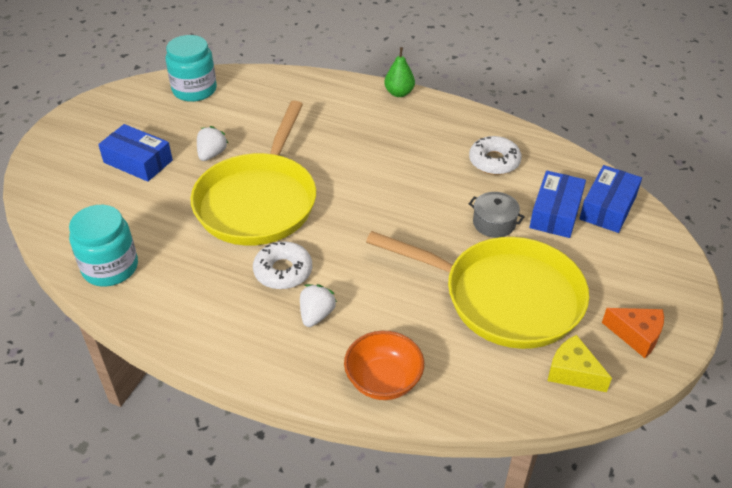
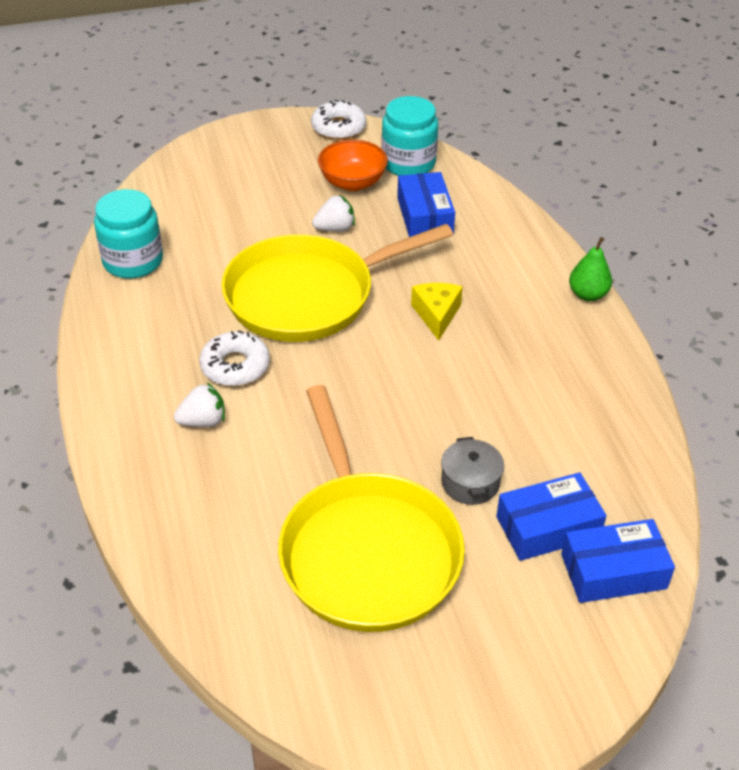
camera: 50 degrees right, 0 degrees up
blue box [98,124,173,182] -> blue box moved to [397,172,455,237]
orange bowl [344,331,424,400] -> orange bowl moved to [318,140,388,191]
white donut [469,136,522,175] -> white donut moved to [311,100,366,140]
yellow cheese [547,335,612,392] -> yellow cheese moved to [411,283,463,341]
orange cheese [602,308,664,358] -> none

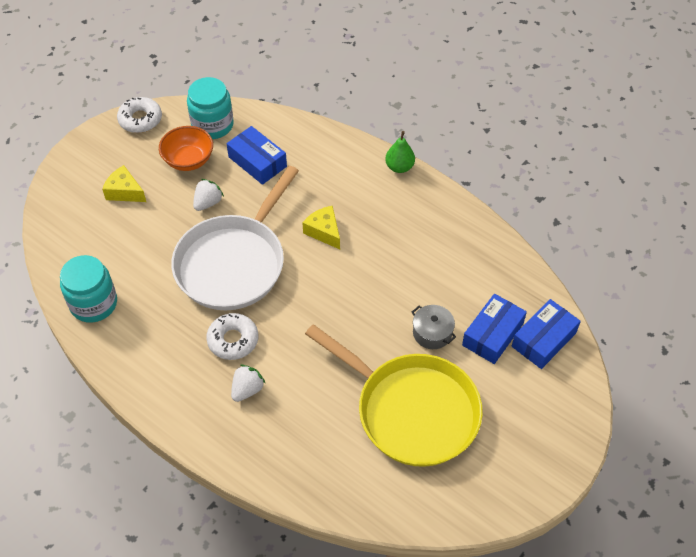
camera: 35 degrees left, 10 degrees up
yellow pan [221,224,453,342] -> white pan [171,166,299,310]
none -> yellow cheese [102,165,146,202]

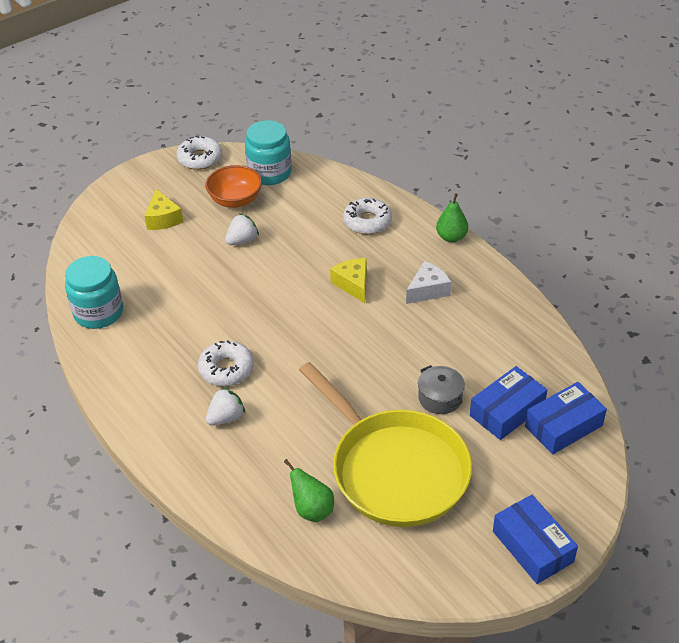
camera: 15 degrees right, 10 degrees down
yellow cheese [102,165,146,202] -> yellow cheese turned 150 degrees counterclockwise [145,189,183,230]
white pan [171,166,299,310] -> none
blue box [227,126,287,185] -> blue box moved to [493,495,578,584]
none -> green pear [284,459,334,522]
none -> white donut [343,198,392,234]
none -> white cheese [406,261,451,304]

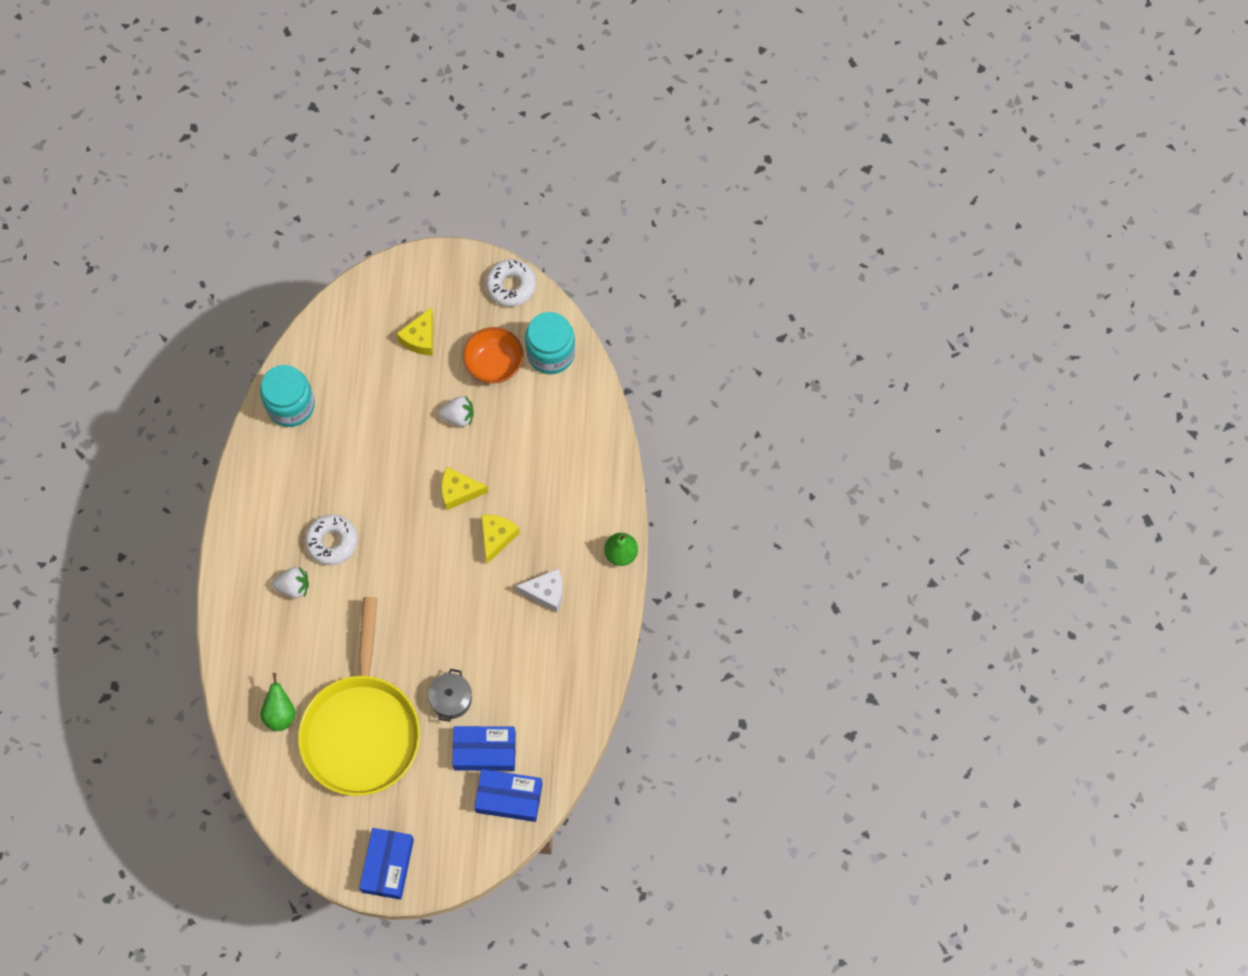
camera: 40 degrees right, 25 degrees up
white donut [343,198,392,234] -> none
none -> yellow cheese [441,467,488,510]

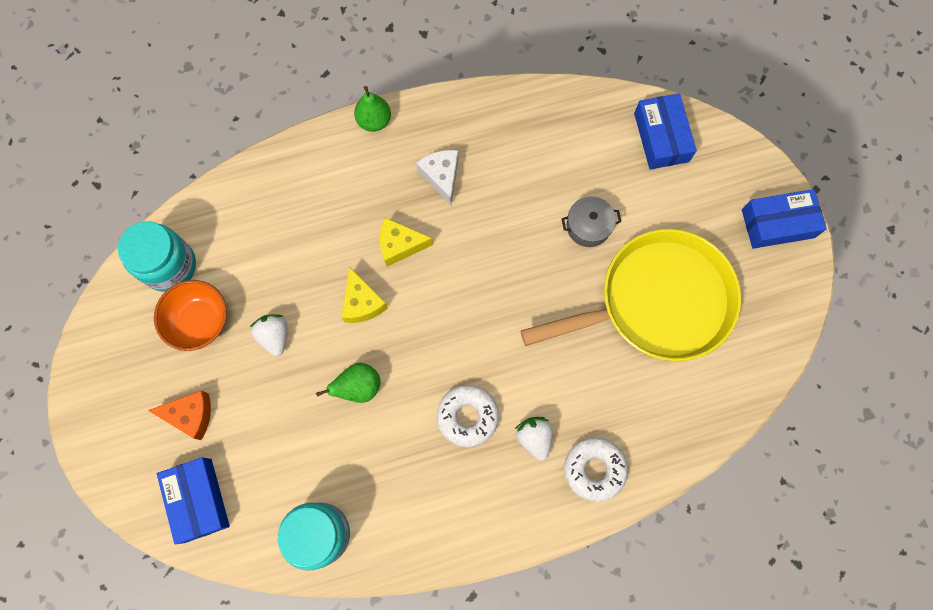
camera: 110 degrees left, 5 degrees up
green pear [261,673,296,731] -> green pear moved to [316,363,380,403]
yellow cheese [396,307,433,355] -> orange cheese [148,390,211,440]
blue box [452,726,516,771] -> blue box moved to [157,457,230,544]
white donut [486,259,536,307] -> white donut moved to [564,437,628,502]

